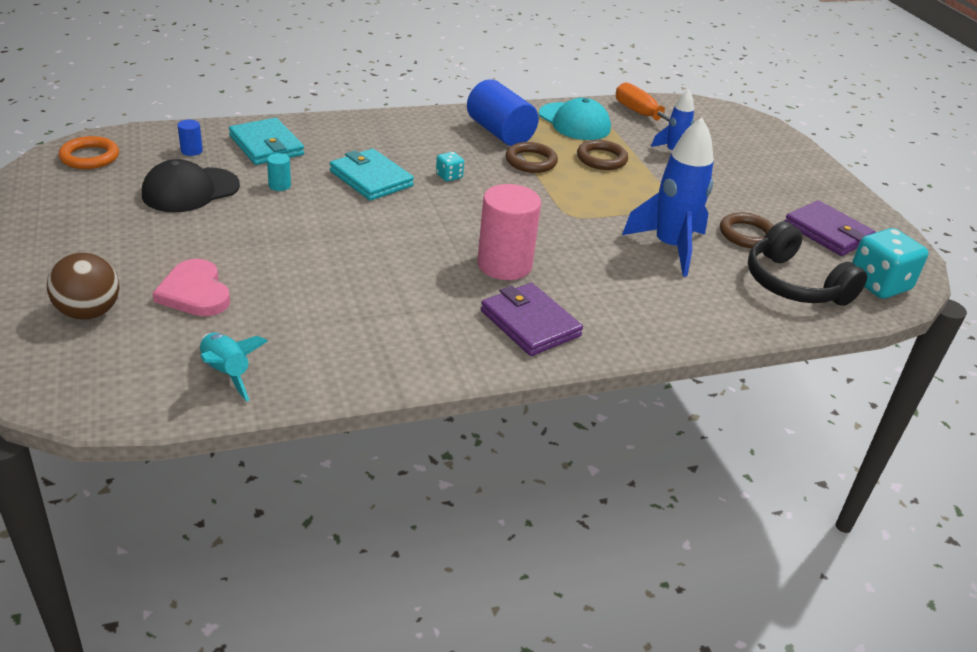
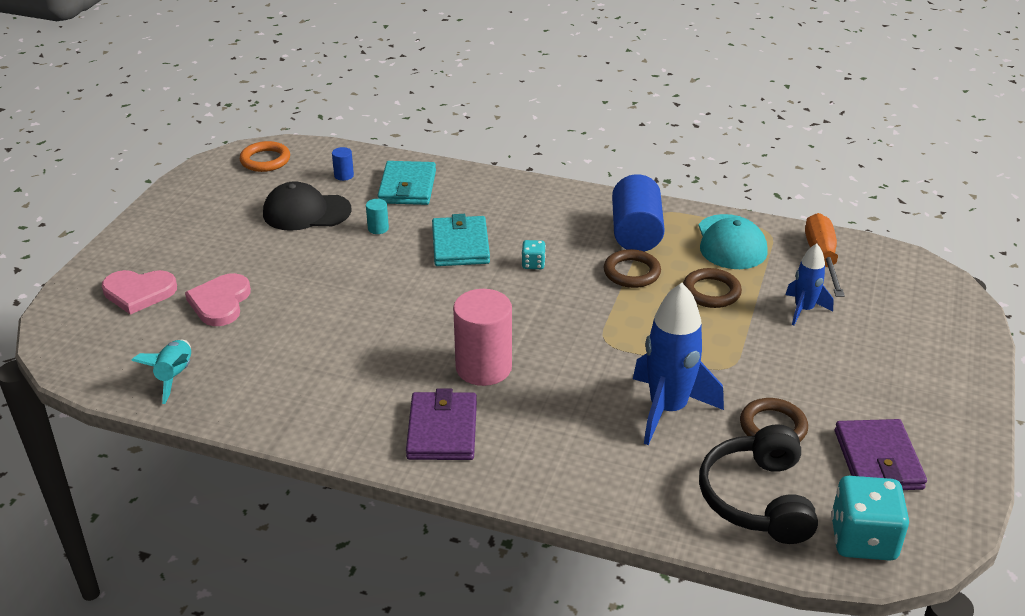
camera: 40 degrees right, 0 degrees up
brown ball [47,253,120,320] -> pink heart [102,270,177,315]

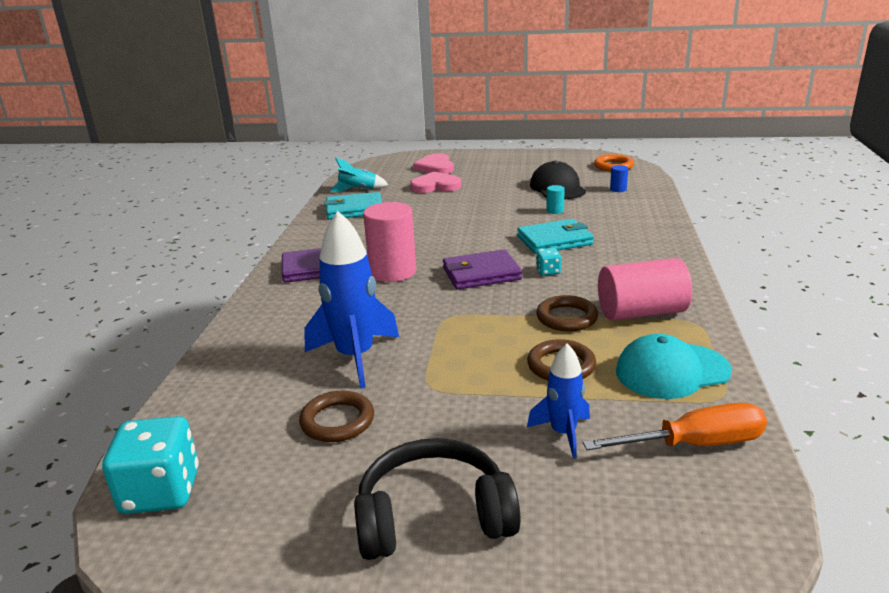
camera: 80 degrees right, 10 degrees down
turquoise wallet [378,161,436,205] -> turquoise wallet moved to [324,192,382,220]
blue cylinder [612,174,665,251] -> pink cylinder [598,258,692,321]
black headphones [699,424,818,544] -> black headphones moved to [354,438,521,560]
purple wallet [835,419,927,490] -> purple wallet moved to [443,249,522,290]

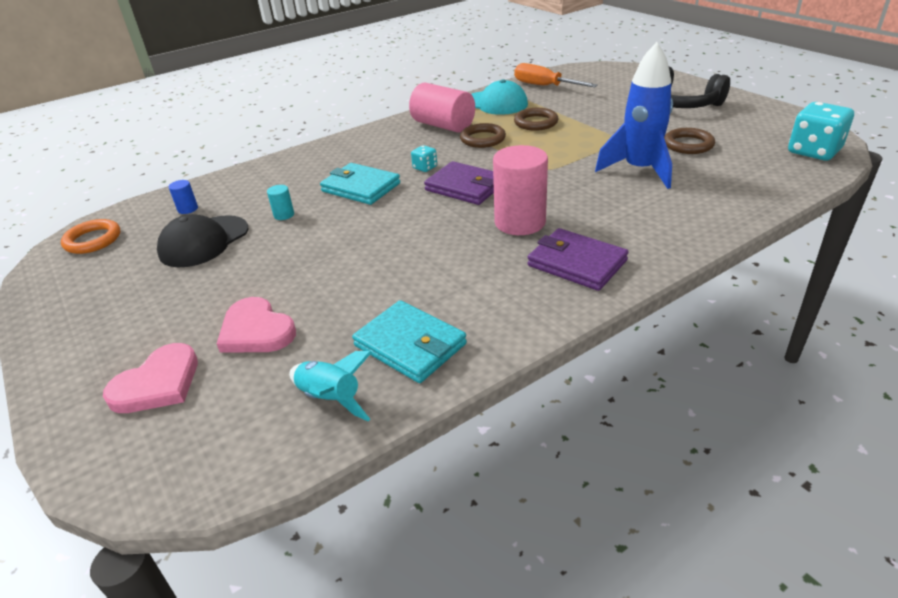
camera: 130 degrees left, 10 degrees up
blue rocket [527,344,590,458] -> none

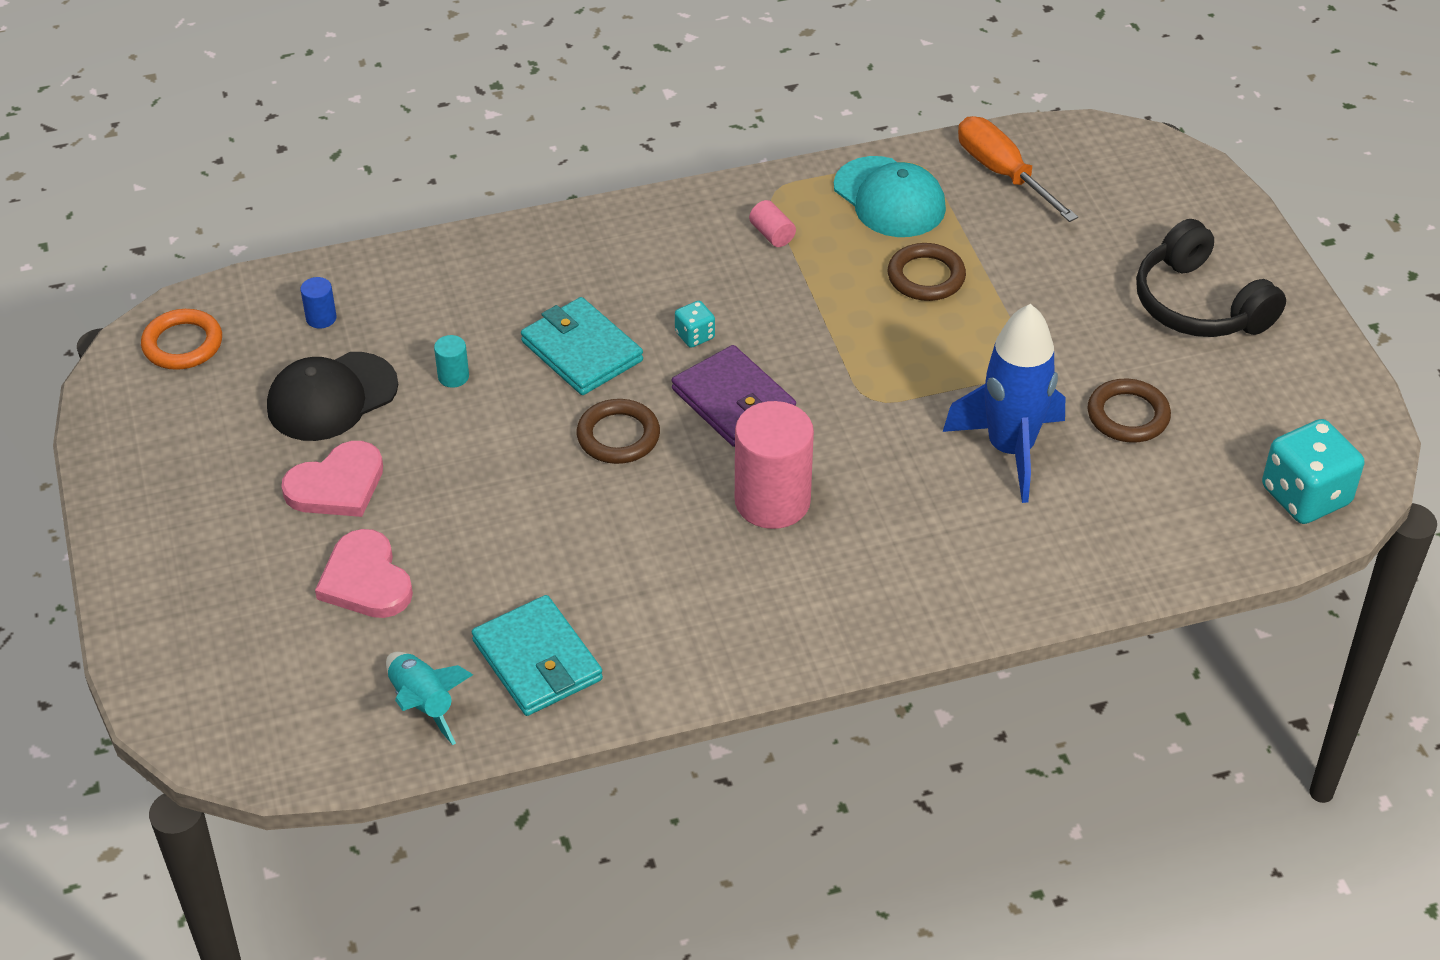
camera: 15 degrees right, 10 degrees up
pink heart [103,343,198,413] -> pink heart moved to [281,441,383,517]
pink cylinder [409,83,475,133] -> pink cylinder [749,200,796,247], size x0.43
brown ring [460,123,506,148] -> brown ring moved to [577,399,660,464]
purple wallet [528,228,629,291] -> none

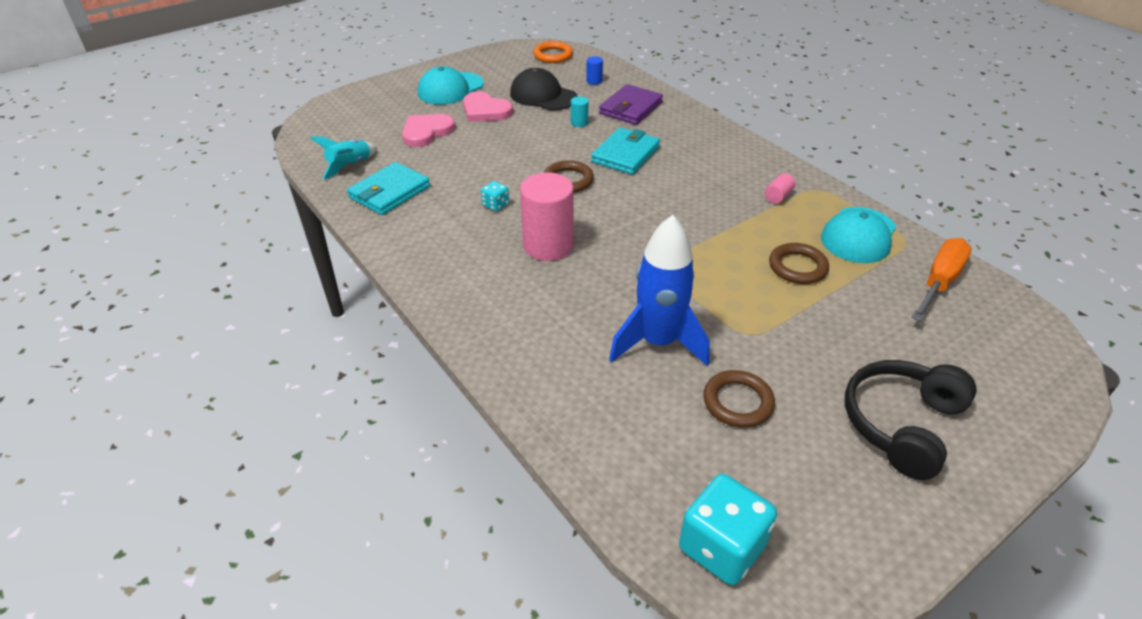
camera: 70 degrees right, 5 degrees down
purple wallet [672,345,796,447] -> purple wallet moved to [599,84,663,125]
turquoise dice [675,301,715,348] -> turquoise dice moved to [481,181,509,211]
none -> turquoise cap [418,66,484,105]

